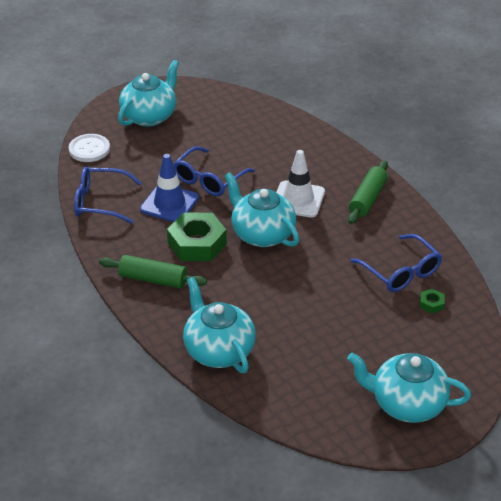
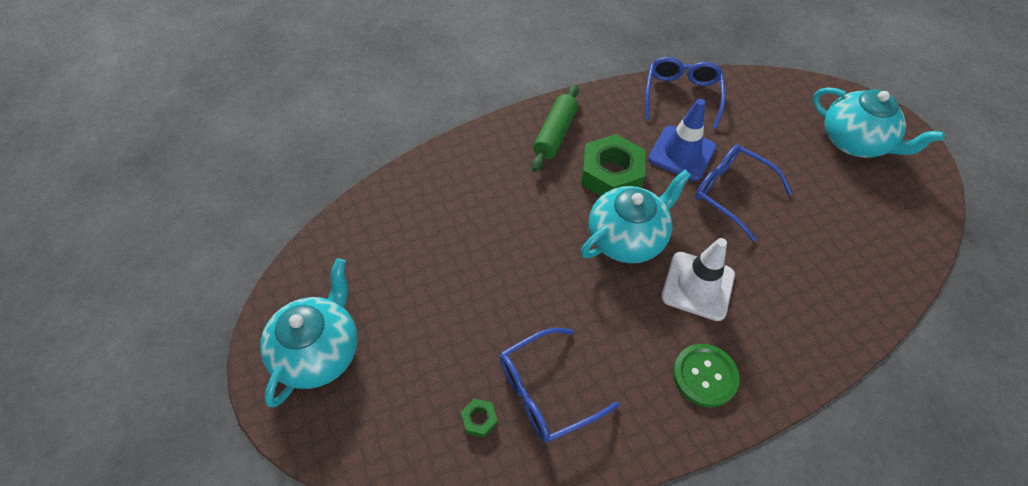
camera: 95 degrees right, 15 degrees up
white button [69,134,110,162] -> none
turquoise teapot [183,277,256,373] -> none
green rolling pin [348,160,388,224] -> green button [673,344,740,407]

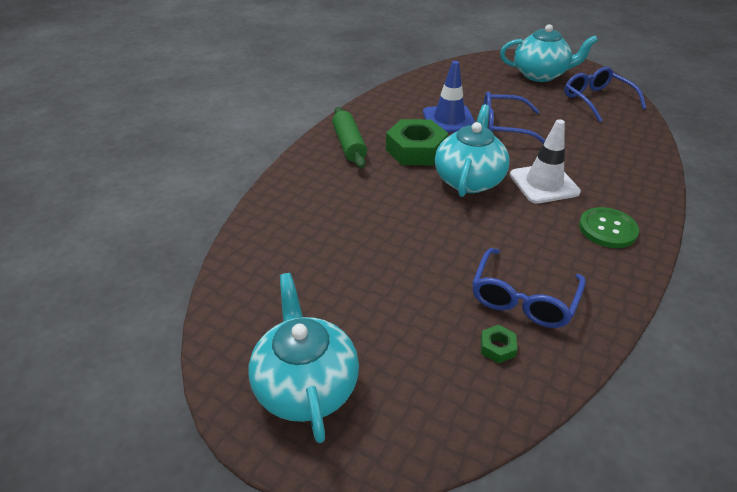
camera: 35 degrees left, 15 degrees down
blue glasses [645,57,726,129] -> blue glasses moved to [564,67,646,122]

